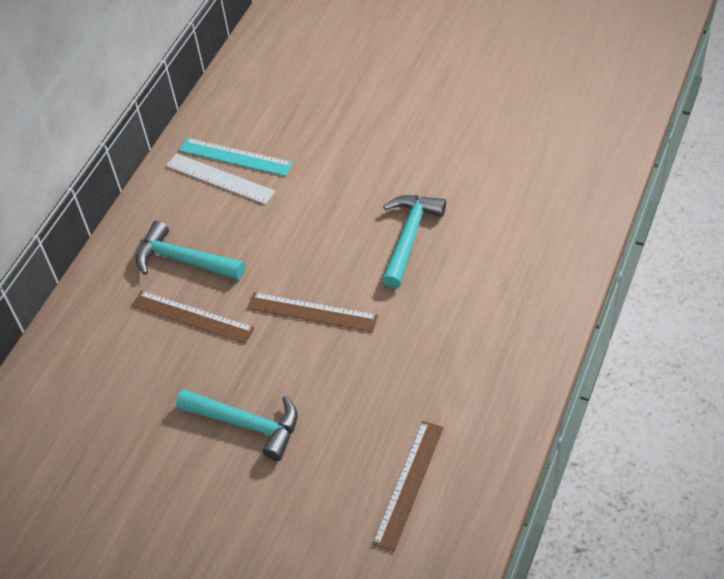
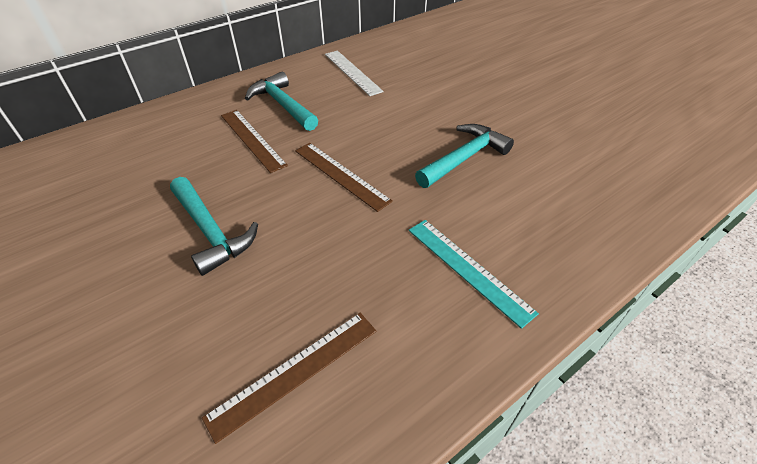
camera: 25 degrees right, 5 degrees down
turquoise ruler [179,138,293,176] -> turquoise ruler moved to [409,220,539,329]

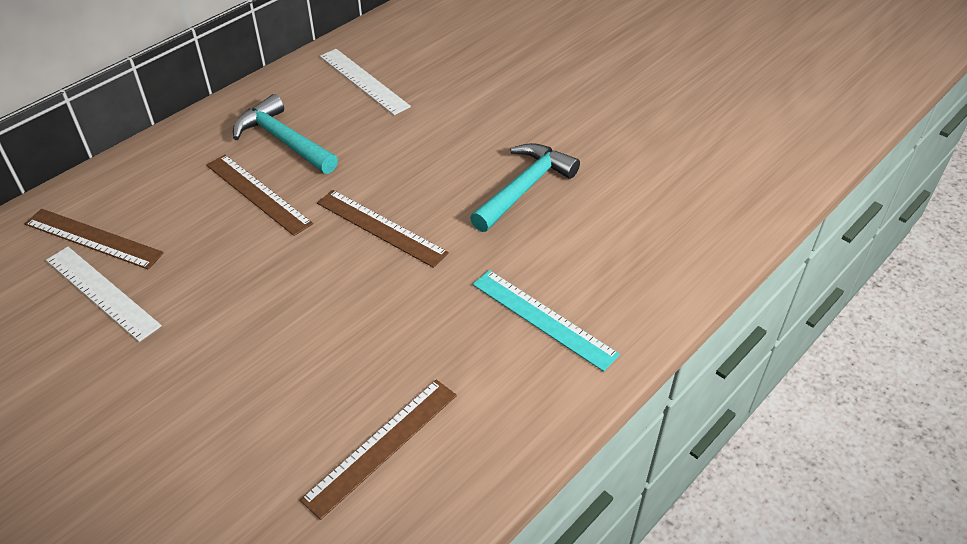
camera: 10 degrees left, 0 degrees up
turquoise hammer [170,177,258,276] -> none
none -> brown ruler [25,209,164,269]
none -> white ruler [46,247,162,342]

